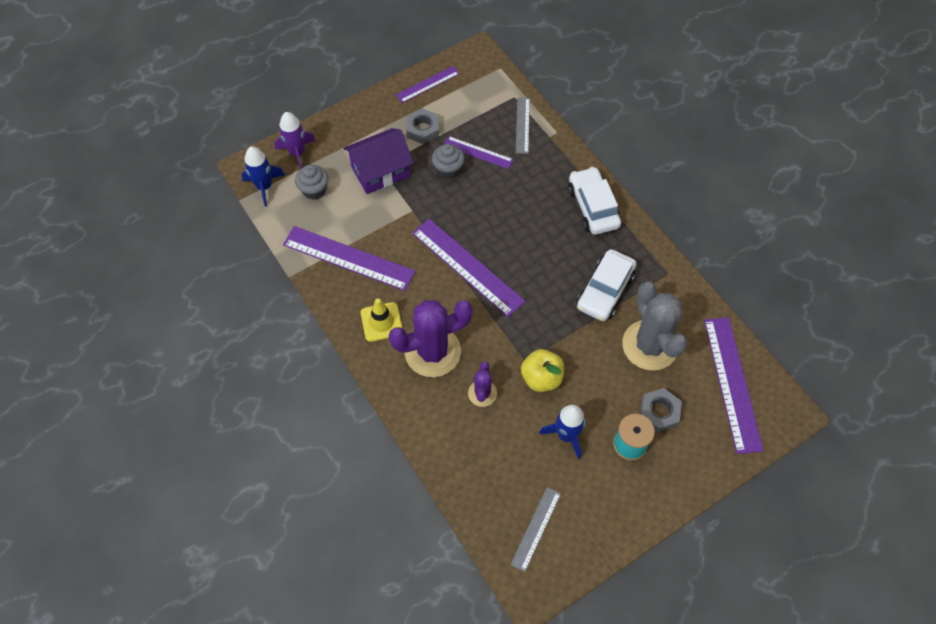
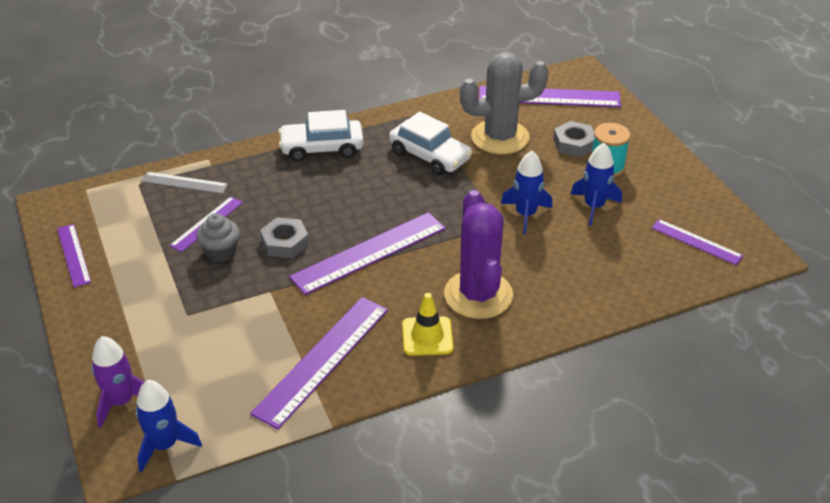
camera: 80 degrees left, 20 degrees down
grey cupcake [295,165,328,200] -> none
purple house [344,128,413,194] -> none
grey nut [406,108,439,144] -> grey nut moved to [260,217,309,258]
purple cactus [468,362,497,407] -> none
grey ruler [510,487,561,572] -> purple ruler [651,219,744,265]
yellow apple [521,349,564,392] -> blue rocket [501,151,552,234]

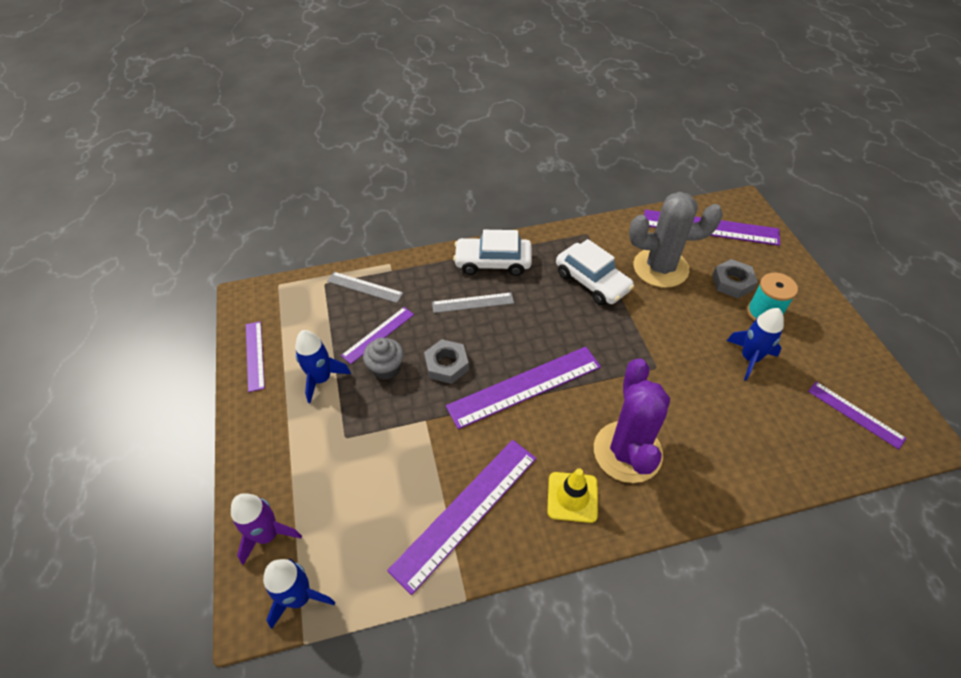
camera: 10 degrees right, 10 degrees up
blue rocket [501,151,552,234] -> blue rocket moved to [295,330,351,403]
none -> grey ruler [432,292,514,313]

